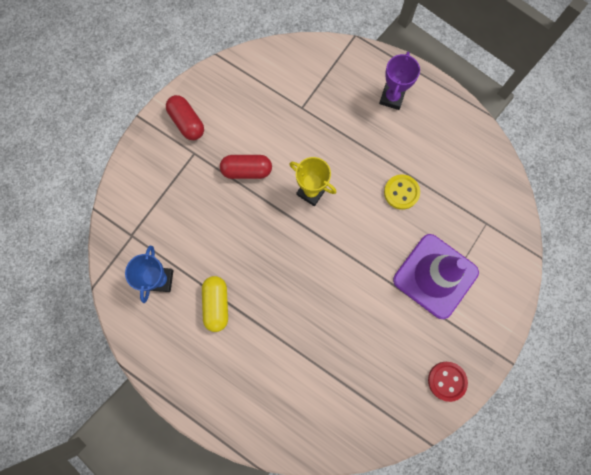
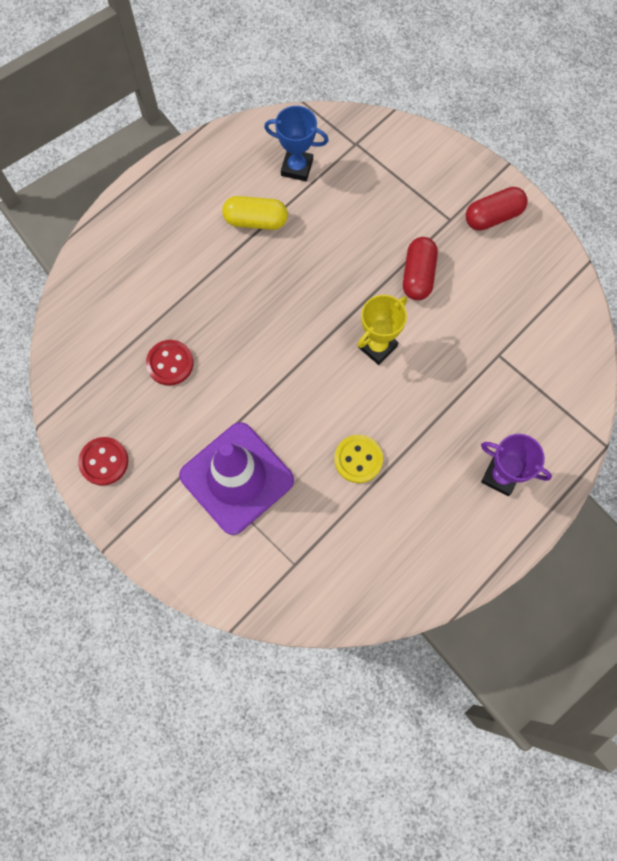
camera: 100 degrees right, 5 degrees down
none -> red button [146,340,194,386]

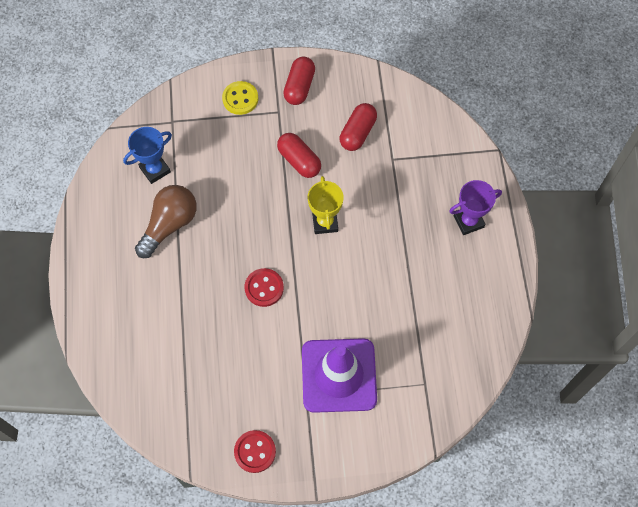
camera: 50 degrees left, 5 degrees down
red button [146,340,194,386] -> red button moved to [245,268,284,307]
yellow capsule [222,196,288,230] -> brown light bulb [135,185,197,258]
yellow button [334,435,383,483] -> yellow button moved to [222,81,258,115]
none -> red capsule [340,103,377,151]

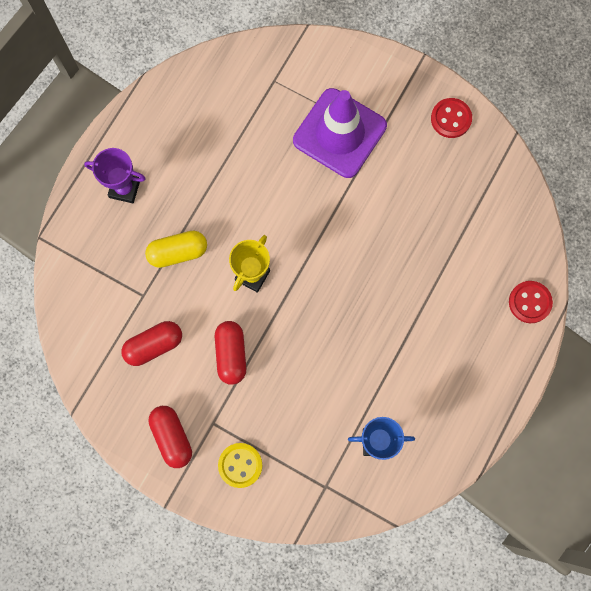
camera: 145 degrees left, 10 degrees up
brown light bulb [135,185,197,258] -> none
red button [245,268,284,307] -> red button moved to [509,281,553,323]
red capsule [283,57,315,105] -> red capsule turned 75 degrees counterclockwise [148,406,192,468]
none -> yellow capsule [145,230,207,268]

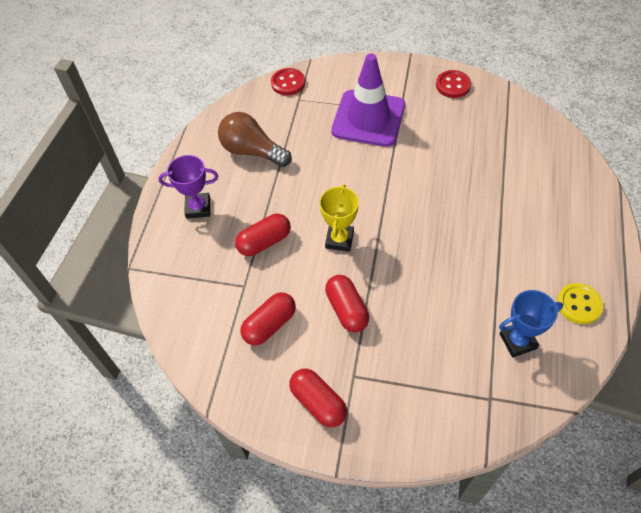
camera: 15 degrees left, 20 degrees down
yellow capsule [145,230,207,268] -> red capsule [235,214,291,256]
yellow button [218,443,262,488] -> yellow button moved to [557,283,604,324]
red button [509,281,553,323] -> red button moved to [271,68,305,95]
none -> brown light bulb [218,112,292,167]

